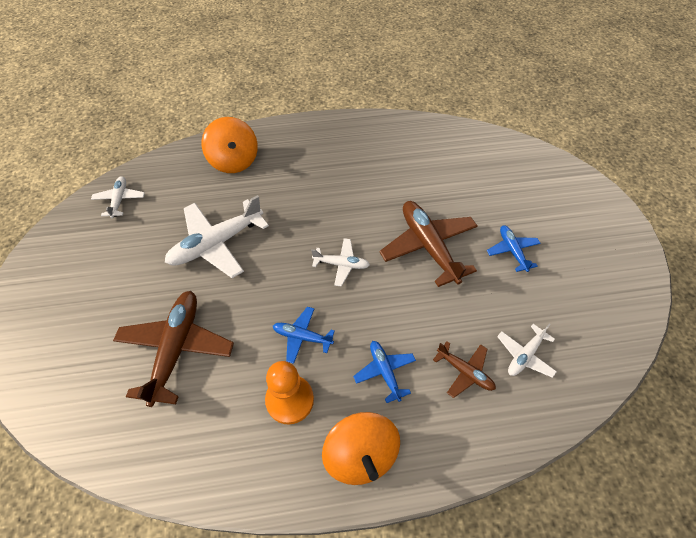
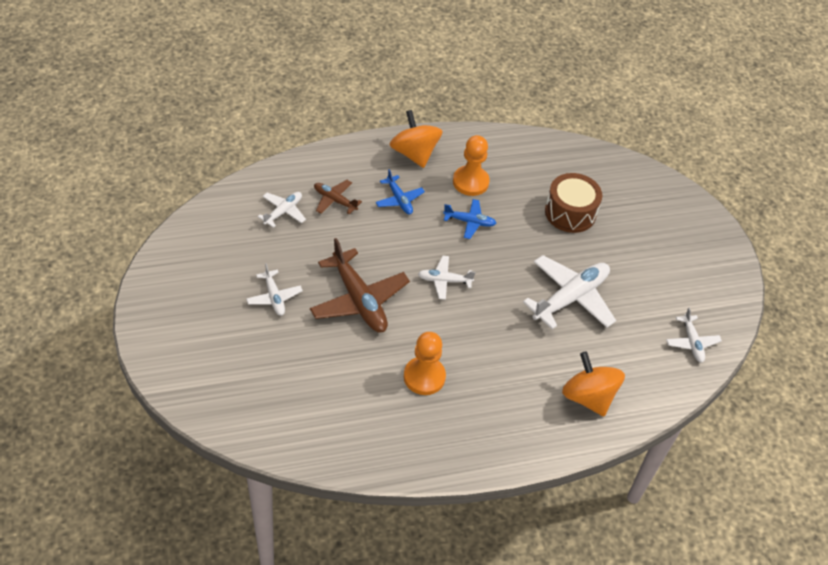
camera: 170 degrees right, 5 degrees down
brown plane [113,291,234,407] -> brown drum [545,173,602,233]
blue plane [487,225,541,272] -> white plane [246,263,303,316]
none -> orange pawn [404,332,446,395]

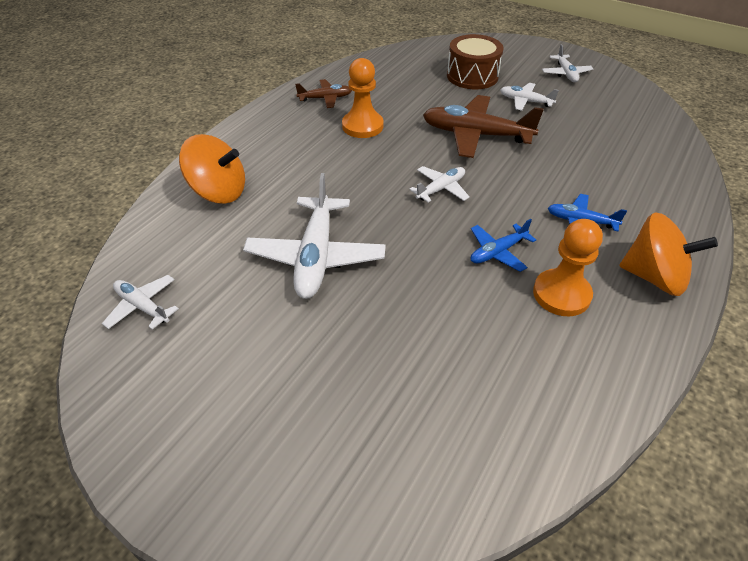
camera: 140 degrees right, 5 degrees down
white plane [258,192,306,228] -> white plane moved to [542,44,593,82]
brown plane [314,180,362,214] -> brown plane moved to [295,79,352,108]
brown drum [545,173,602,233] -> brown drum moved to [447,34,504,89]

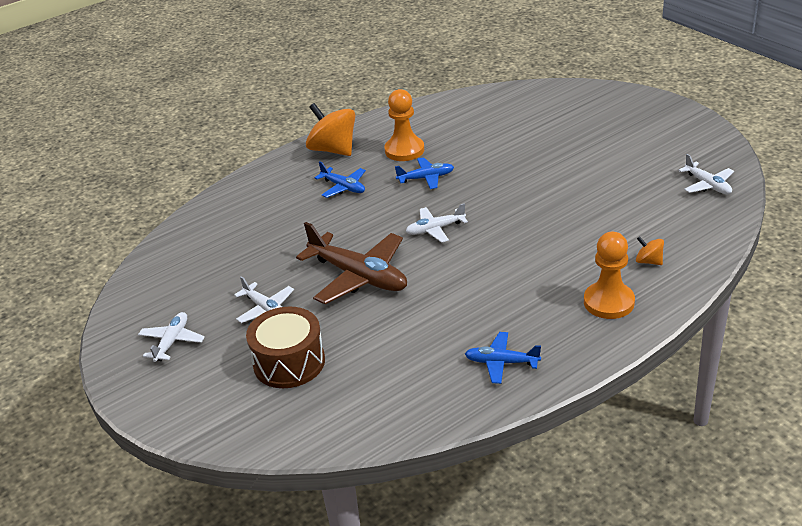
camera: 155 degrees left, 10 degrees down
orange spinning top [179,134,245,204] -> orange spinning top [636,236,664,265], size x0.47
white plane [243,173,386,299] -> none
brown plane [295,79,352,108] -> blue plane [465,332,541,384]
orange pawn [342,58,383,138] -> orange pawn moved to [584,232,635,319]

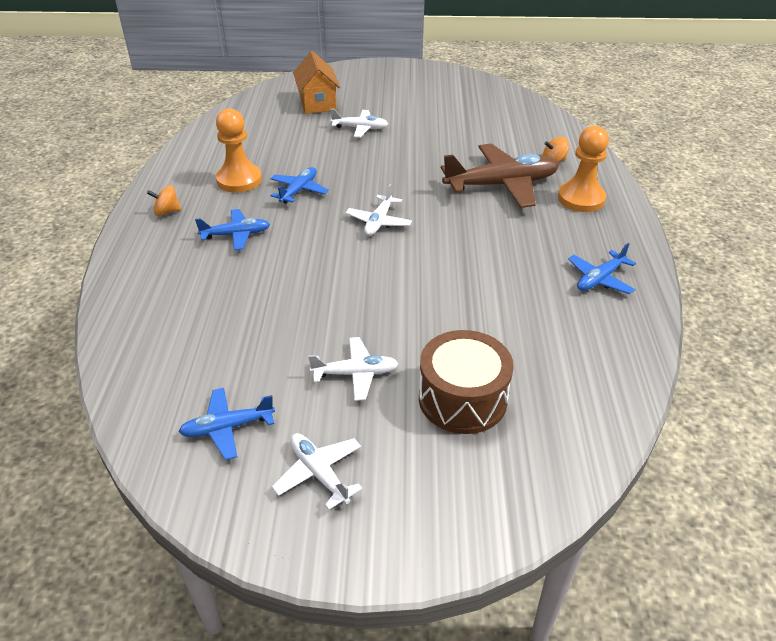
camera: 55 degrees left, 5 degrees up
brown plane [296,222,407,304] -> brown plane moved to [441,143,559,208]
orange spinning top [306,103,355,156] -> orange spinning top [147,185,181,216], size x0.47
white plane [678,154,734,194] -> white plane moved to [330,109,388,137]
none -> blue plane [179,388,275,460]
none -> orange house [293,51,340,114]

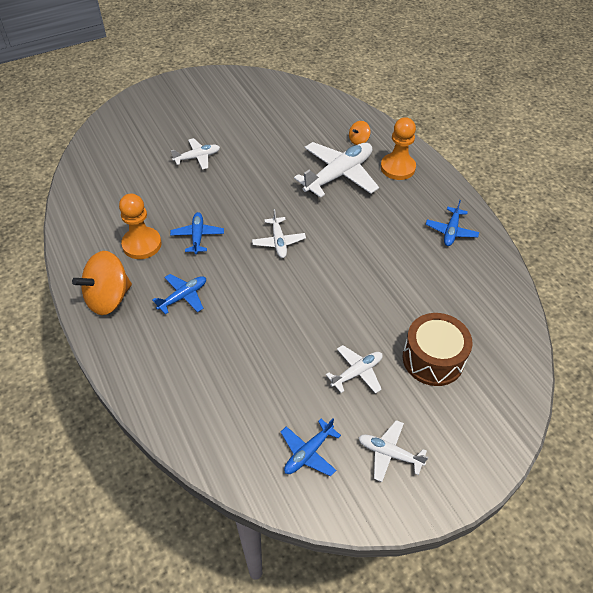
camera: 30 degrees left, 10 degrees up
orange spinning top [147,185,181,216] -> orange spinning top [72,251,132,315], size x2.12
orange house [293,51,340,114] -> none
brown plane [441,143,559,208] -> white plane [294,142,379,198]

